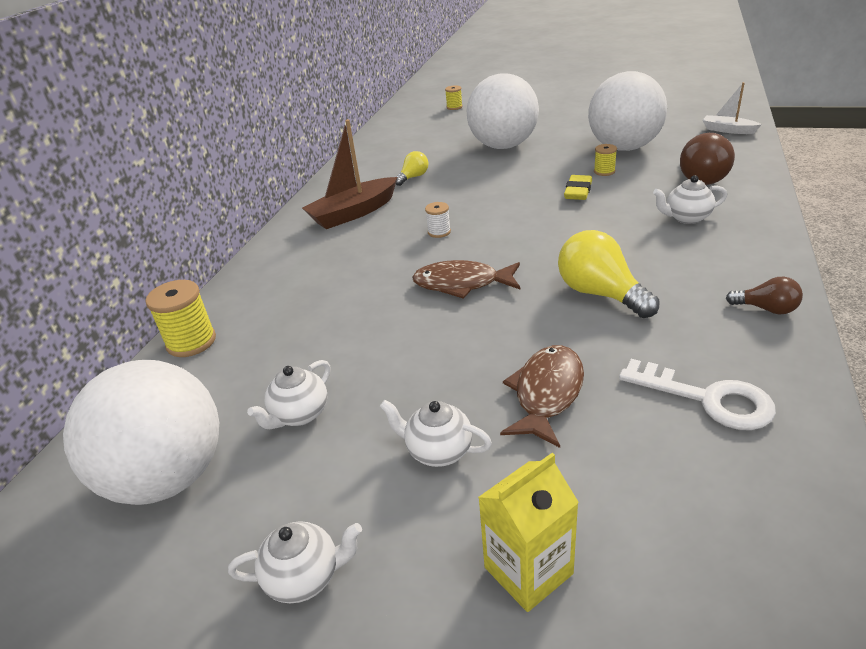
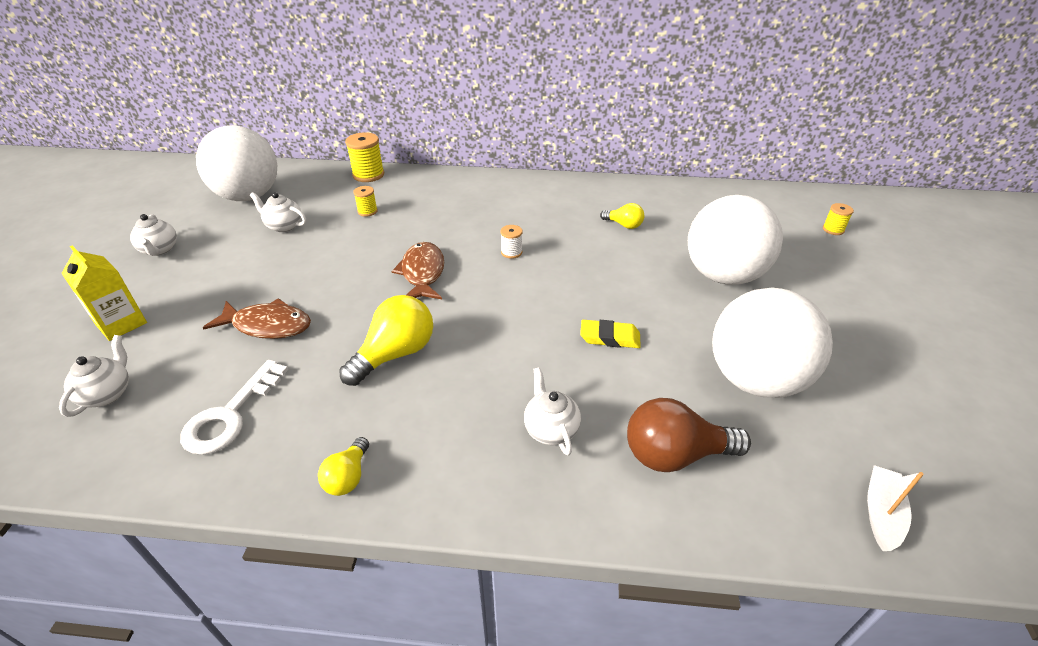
camera: 75 degrees right, 5 degrees up
brown boat [302,119,397,229] -> none
white teapot [380,400,492,467] -> white teapot moved to [59,335,129,417]
yellow spool [594,144,617,176] -> yellow spool moved to [353,186,378,217]
brown light bulb [726,277,803,314] -> yellow light bulb [318,437,369,496]

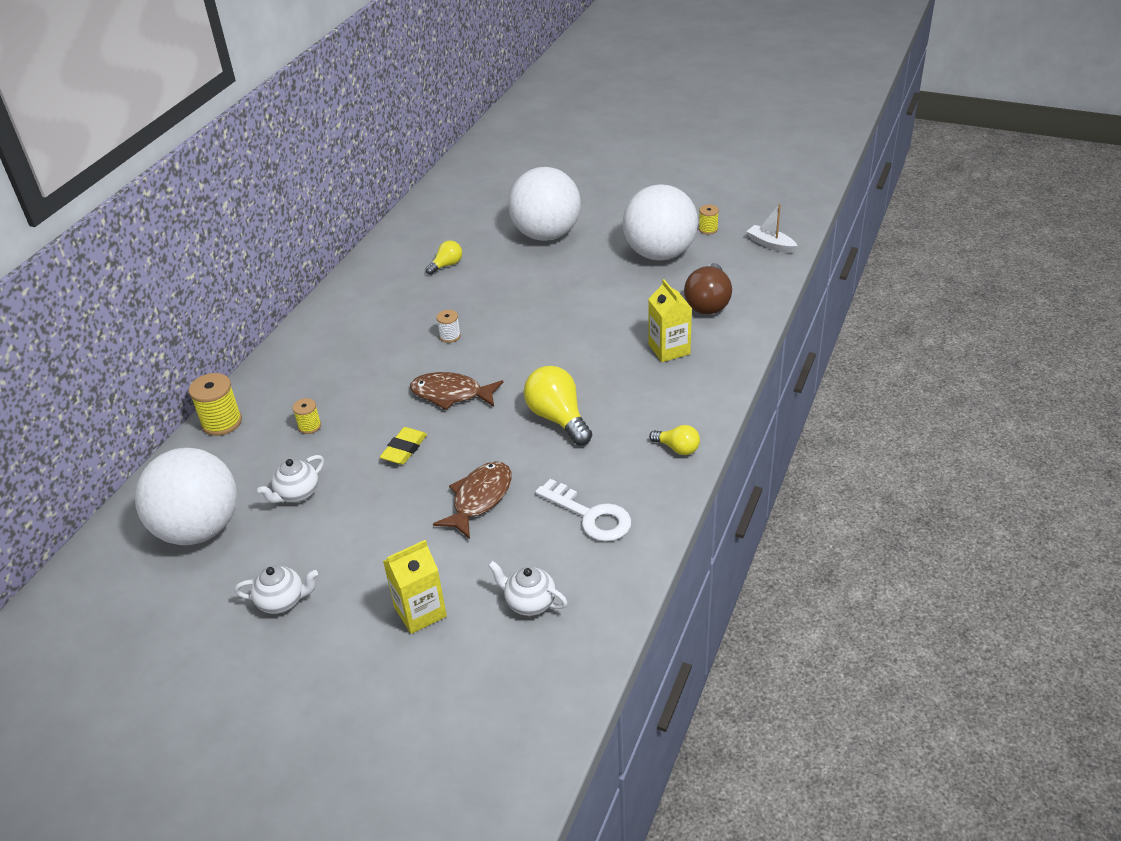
camera: 70 degrees left, 0 degrees up
white teapot [524,367,581,456] -> yellow carton [648,279,692,362]
yellow eraser [580,320,641,348] -> yellow eraser moved to [380,427,427,465]
yellow spool [823,203,854,235] -> yellow spool moved to [699,205,719,235]

